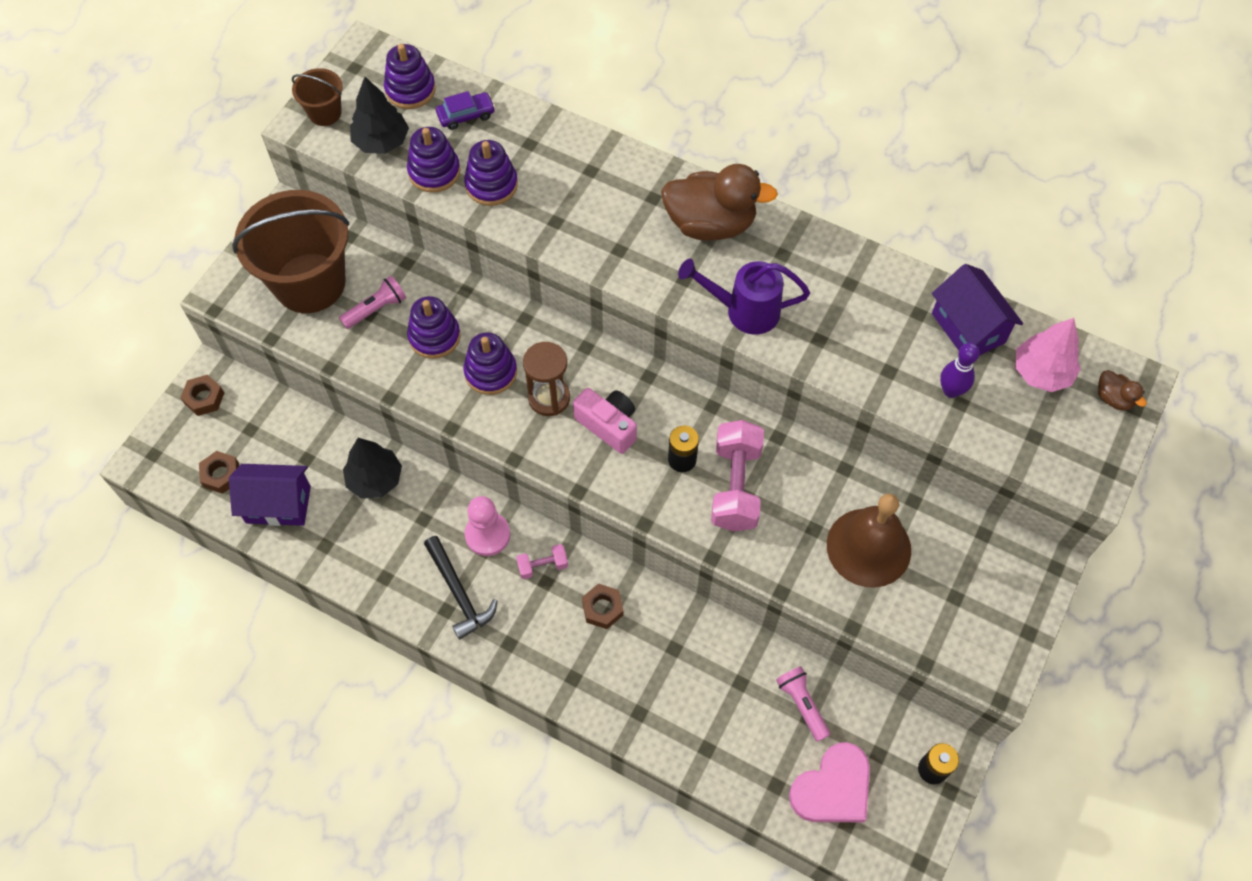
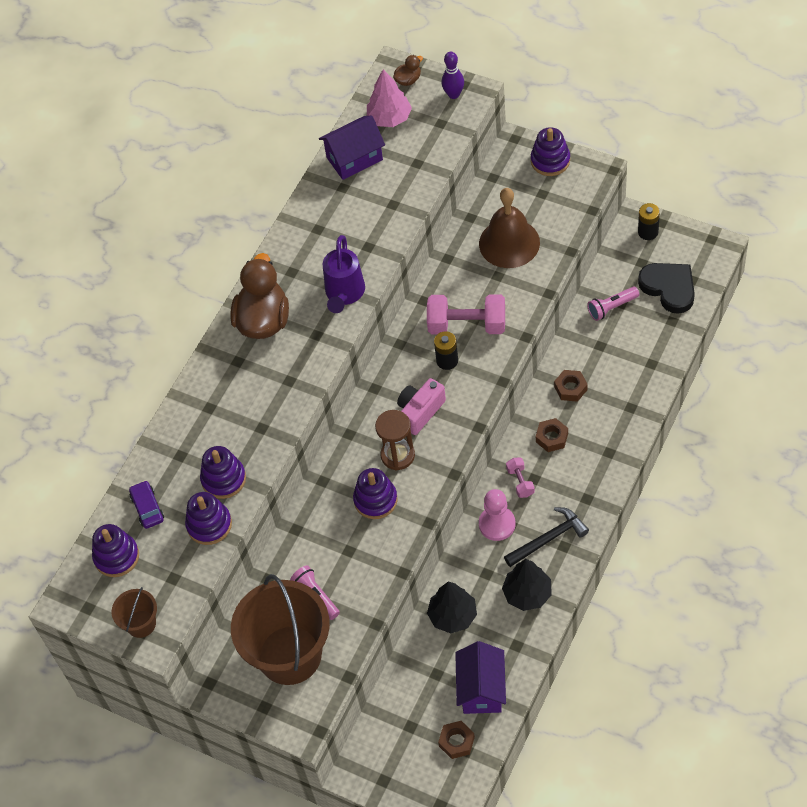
camera: 85 degrees left, 5 degrees down
brown nut [180,375,224,416] -> brown nut moved to [554,370,588,402]
black tree [350,77,409,154] -> black tree moved to [502,559,552,611]
purple stacking toy [407,296,460,359] -> purple stacking toy moved to [531,127,570,176]
pink heart [789,742,870,822] -> black heart [638,263,695,314]
purple bowling pin [940,343,980,398] -> purple bowling pin moved to [442,52,464,99]

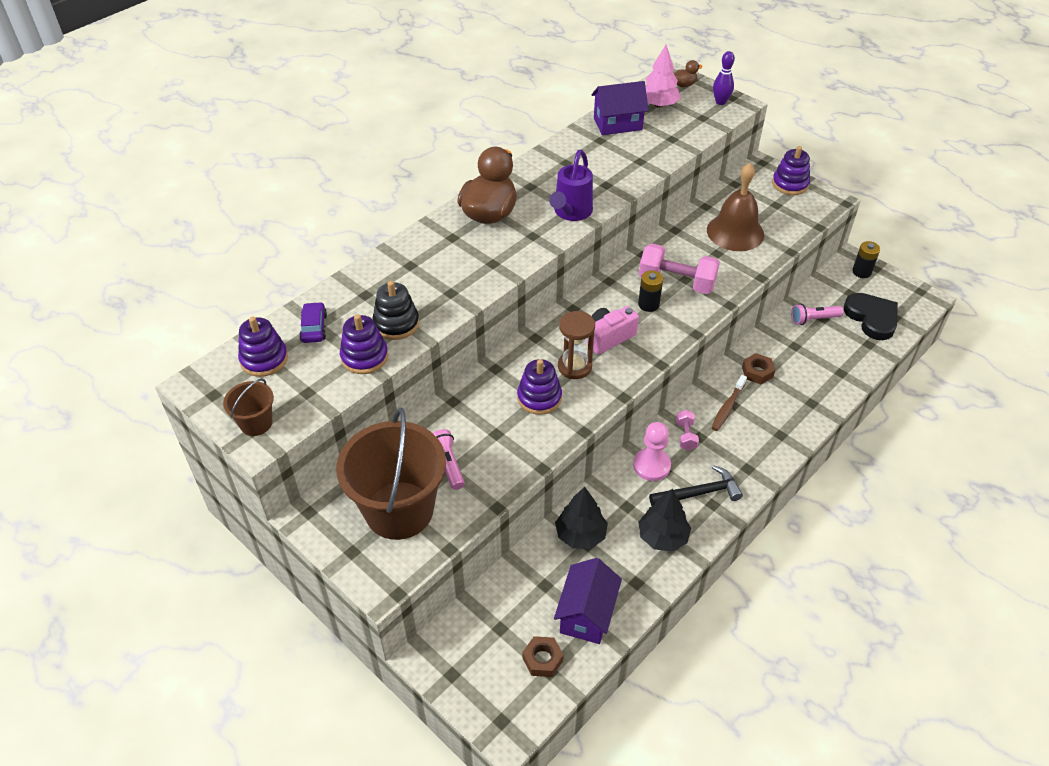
camera: 10 degrees right, 10 degrees down
purple stacking toy [200,446,246,499] -> black stacking toy [373,281,419,340]
brown nut [536,418,568,452] -> brown toothbrush [711,375,747,431]

